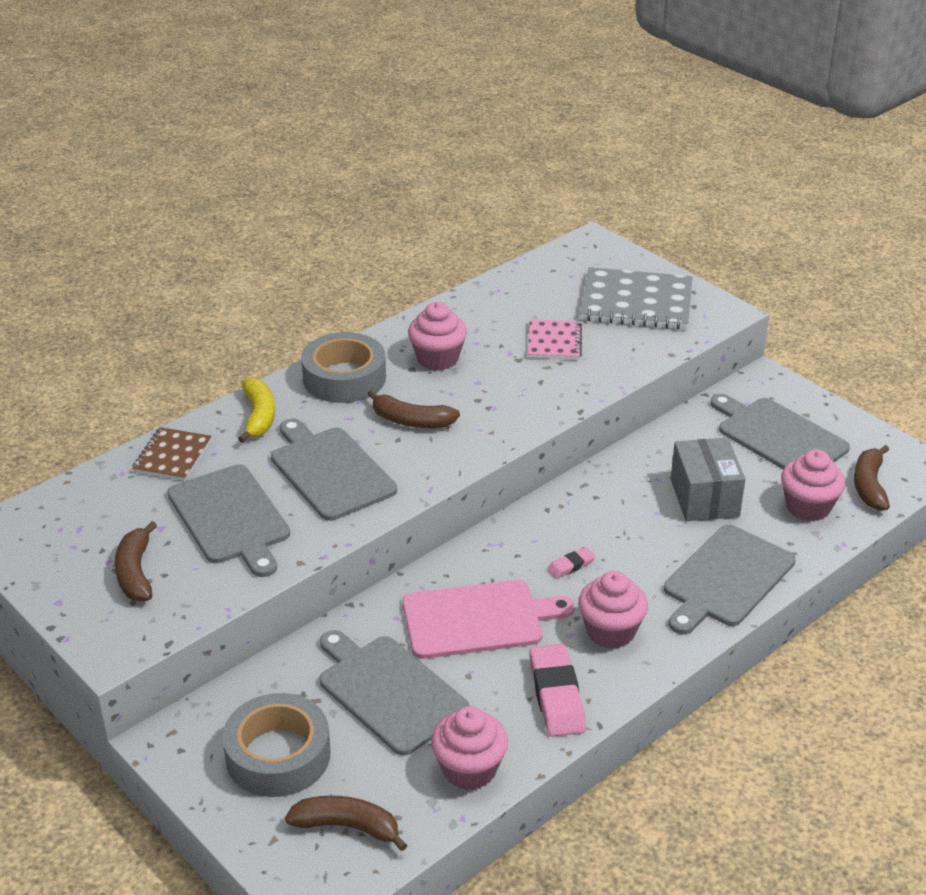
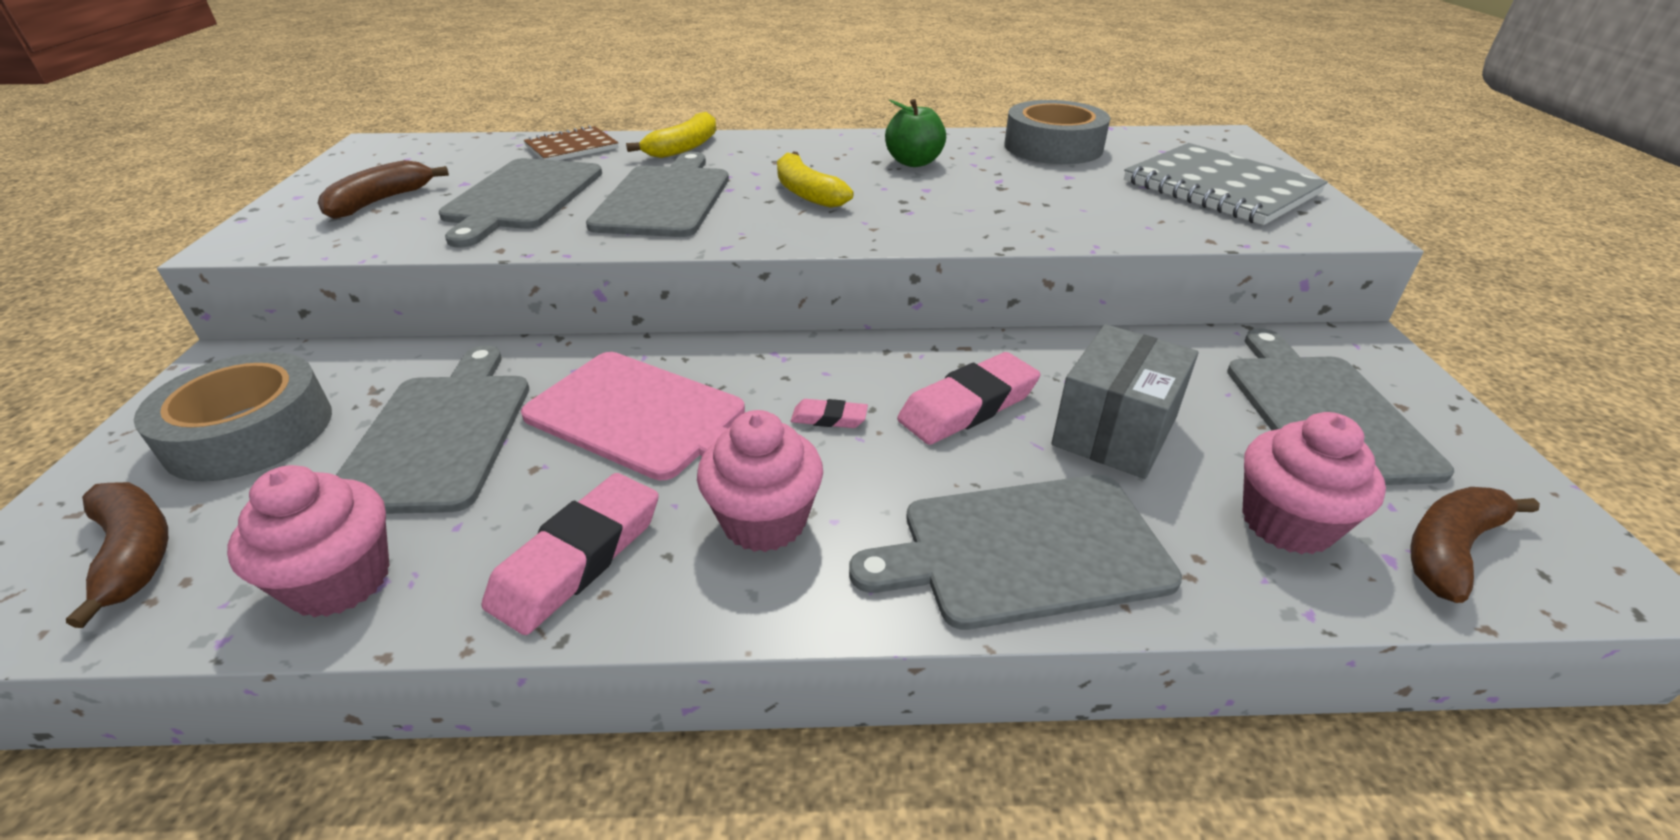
camera: 40 degrees right, 0 degrees up
grey tape [301,332,386,403] -> grey tape moved to [1004,100,1110,164]
brown banana [368,390,460,428] -> yellow banana [777,152,854,208]
pink cupcake [408,302,467,371] -> green apple [885,99,946,167]
pink notebook [528,319,582,360] -> none
none -> pink eraser [897,352,1040,445]

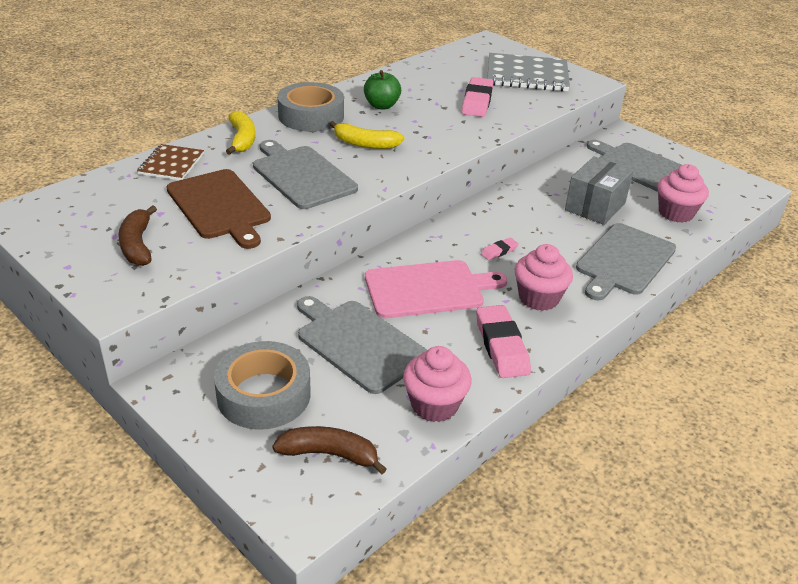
camera: 45 degrees left, 0 degrees up
grey cutting board [439,158,602,247] -> brown cutting board [167,169,271,249]
pink eraser [897,352,1040,445] -> pink eraser moved to [462,77,494,117]
grey tape [1004,100,1110,164] -> grey tape moved to [277,82,344,132]
grey box [1051,324,1199,479] -> grey box turned 45 degrees clockwise [565,156,634,225]
brown banana [1410,487,1540,603] -> none

